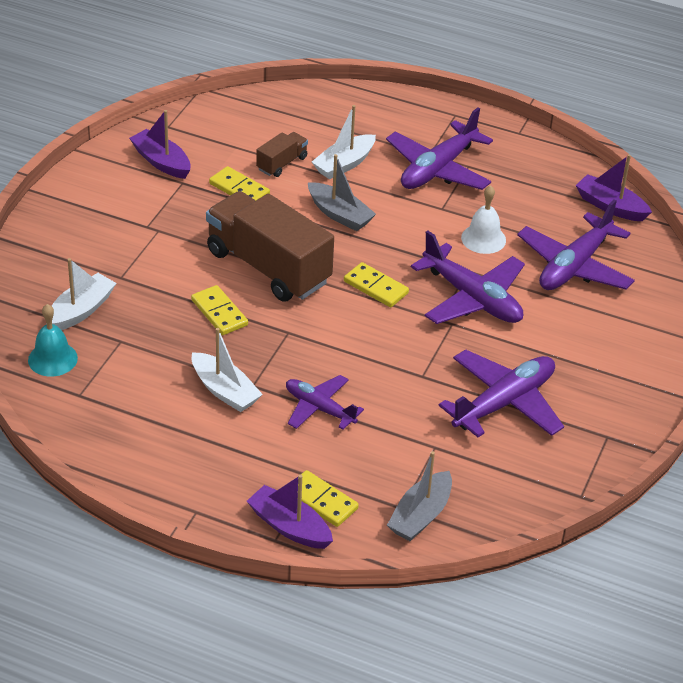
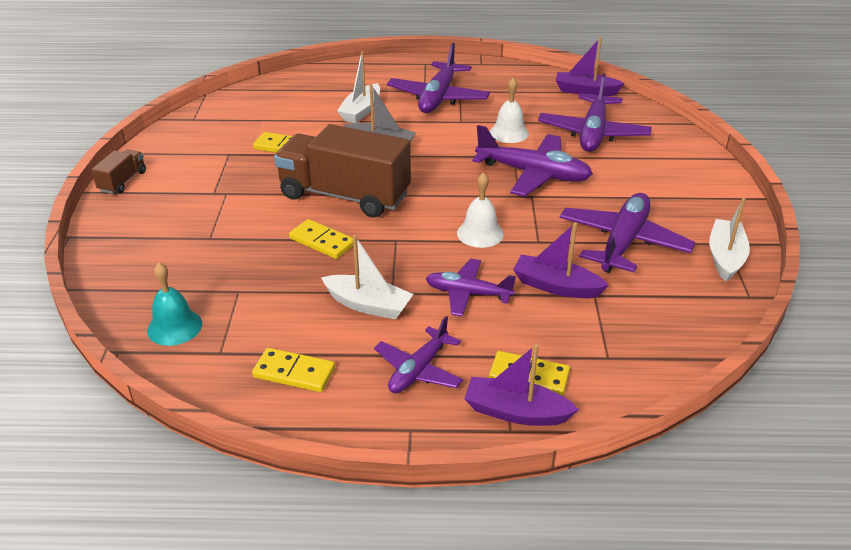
camera: 20 degrees left, 5 degrees down
white boat [52,258,116,330] -> white boat moved to [709,198,750,282]
purple boat [129,110,191,179] -> purple boat moved to [513,223,609,298]
brown truck [256,132,308,177] -> brown truck moved to [91,149,146,194]
yellow domino [344,262,409,307] -> yellow domino moved to [252,348,335,392]
grey boat [387,451,452,541] -> none
none -> purple plane [374,316,463,393]
none -> white bell [457,172,504,248]

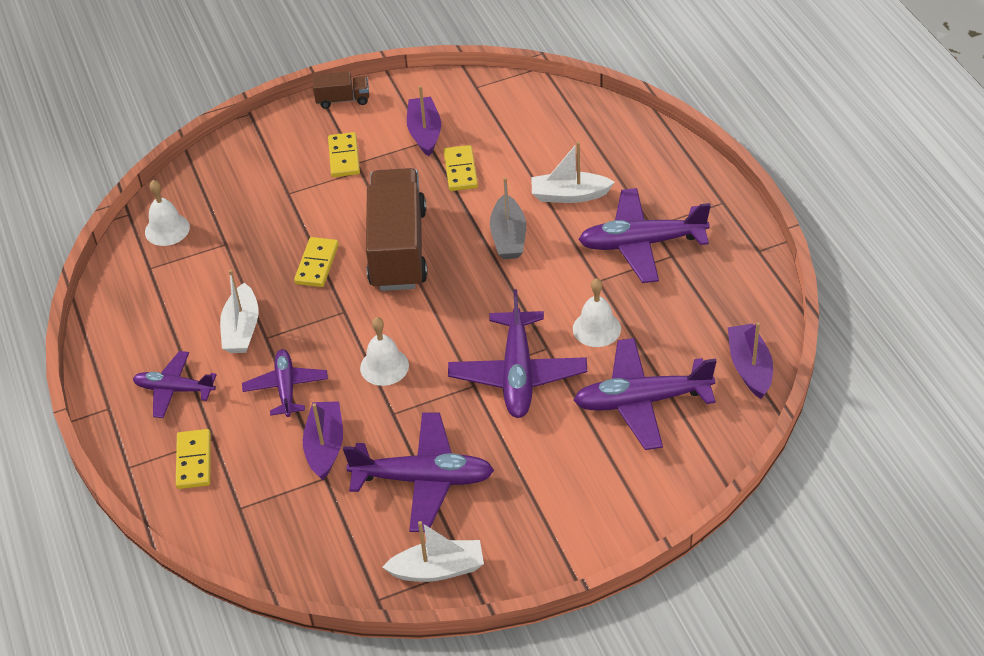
camera: 70 degrees right, 10 degrees up
turquoise bell [147,262,202,346] -> white bell [145,180,190,246]
yellow domino [252,348,335,392] -> yellow domino moved to [328,132,360,177]
purple boat [464,344,579,426] -> purple boat moved to [407,86,441,156]

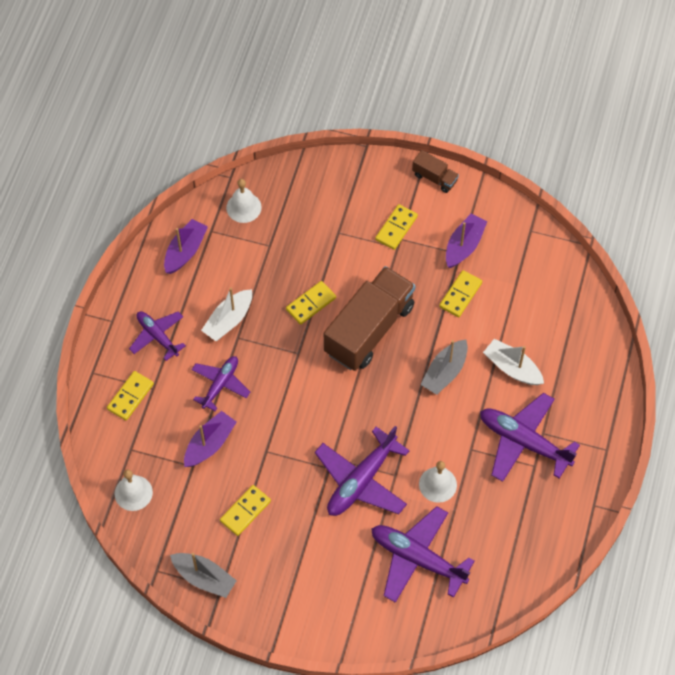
camera: 35 degrees right, 15 degrees up
purple plane [343,412,494,532] -> yellow domino [220,485,271,536]
white bell [360,317,409,386] -> white bell moved to [115,470,153,511]
white boat [382,521,484,582] -> grey boat [170,553,237,598]
purple boat [728,322,773,399] -> purple boat moved to [164,219,208,274]

